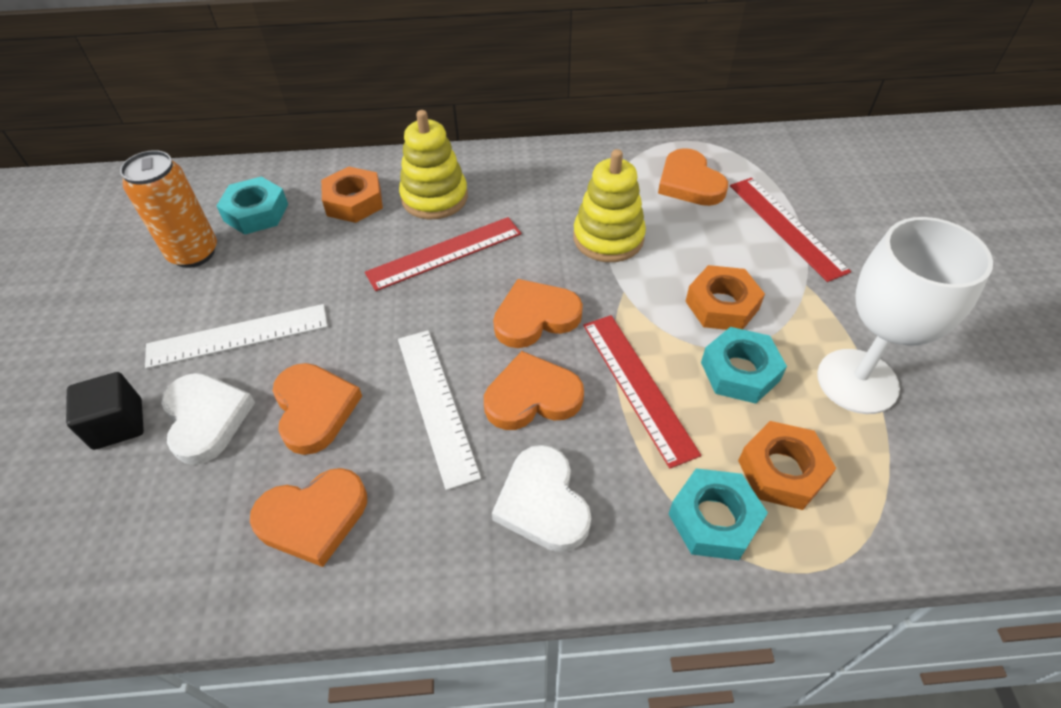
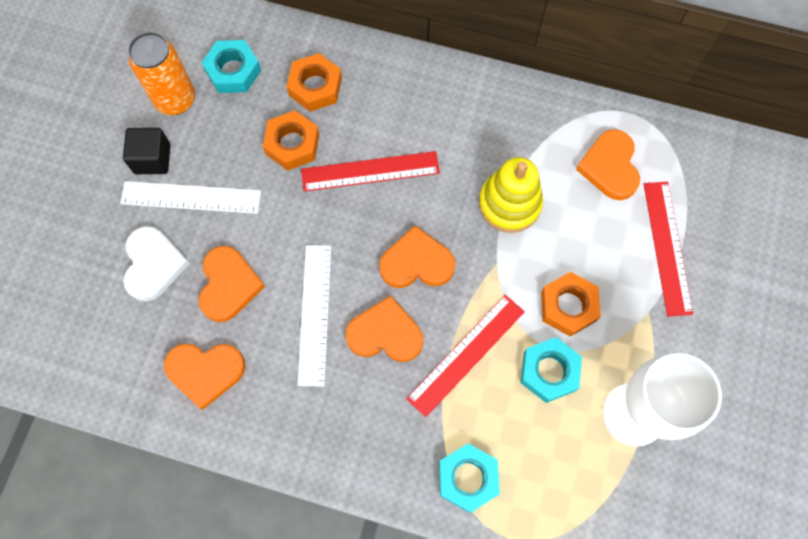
camera: 20 degrees right, 20 degrees up
black cube [66,372,144,450] -> black cube moved to [123,128,170,174]
yellow stacking toy [399,110,468,219] -> none
white heart [492,445,591,552] -> none
red ruler [583,315,701,469] -> red ruler turned 45 degrees clockwise [406,295,525,417]
orange nut [738,421,836,510] -> orange nut moved to [263,110,319,170]

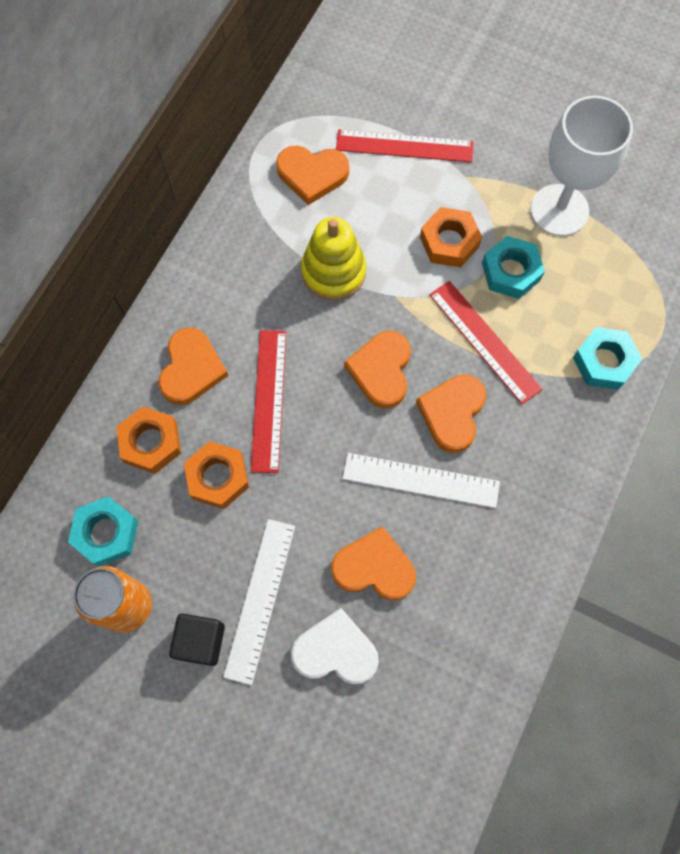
camera: 80 degrees left, 0 degrees up
orange heart [164,344,245,410] -> orange heart moved to [158,328,228,405]

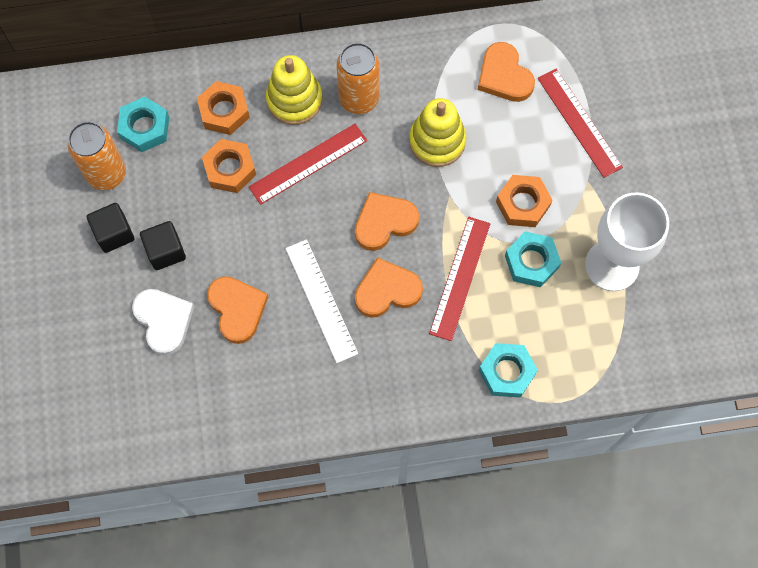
camera: 55 degrees right, 0 degrees up
orange heart [158,328,228,405] -> yellow stacking toy [266,55,323,125]
white ruler [223,519,295,685] -> black cube [140,221,186,270]
none -> orange can [337,43,379,114]

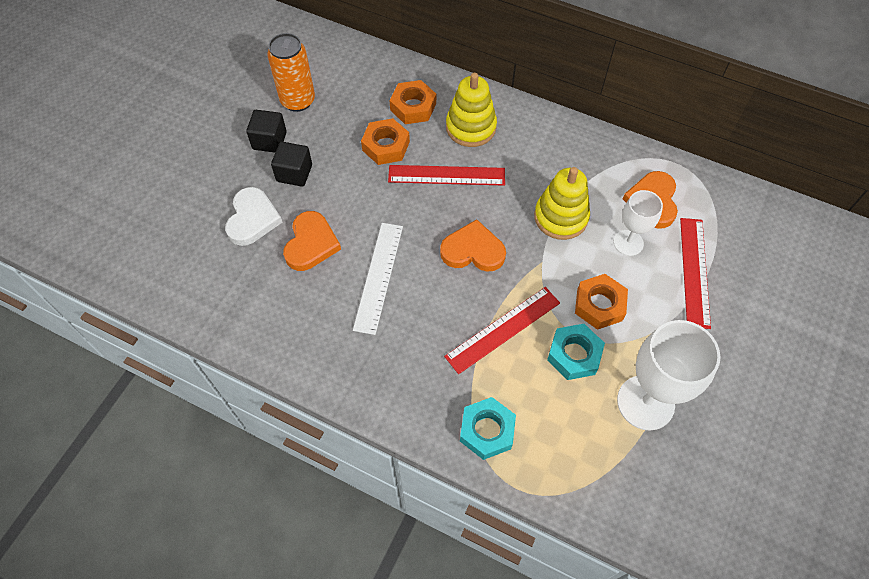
camera: 35 degrees right, 10 degrees down
turquoise nut [117,97,169,152] -> none
orange can [337,43,379,114] -> none
orange heart [355,257,423,318] -> none
none -> white goblet [614,190,663,256]

